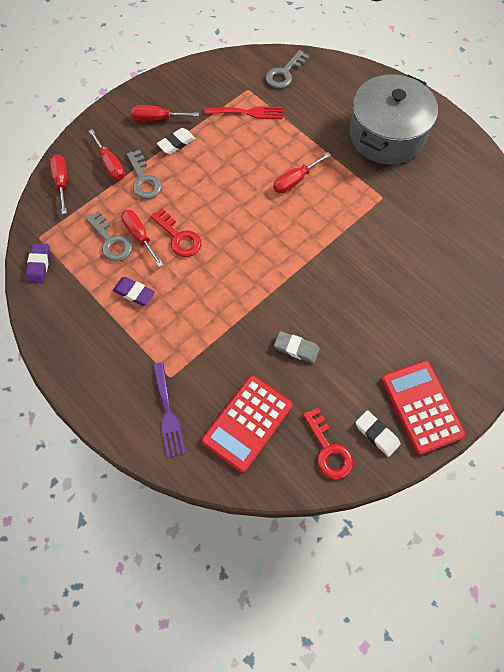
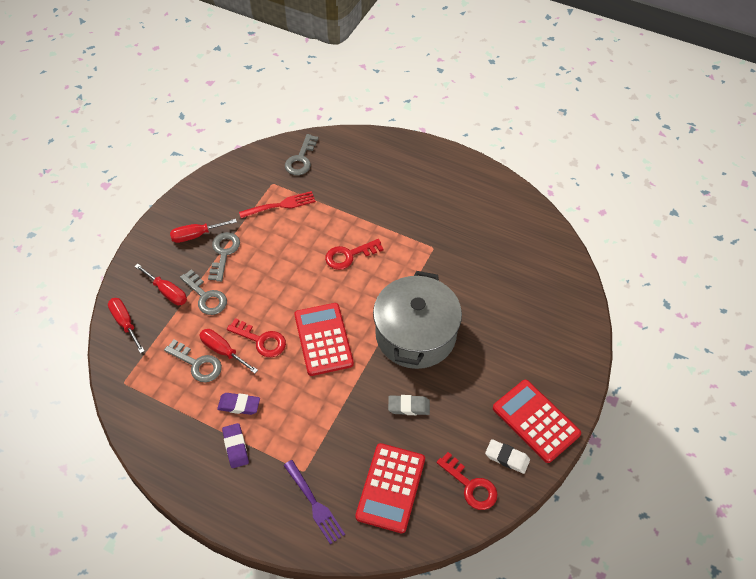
camera: 20 degrees left, 10 degrees down
purple eraser [26,243,50,283] -> purple eraser moved to [222,423,249,468]
white eraser [157,128,195,154] -> grey key [208,232,240,282]
red screwdriver [273,152,331,193] -> red key [325,239,384,270]
grey pot [350,74,438,165] -> grey pot moved to [373,271,462,369]
none -> red calculator [294,303,354,376]

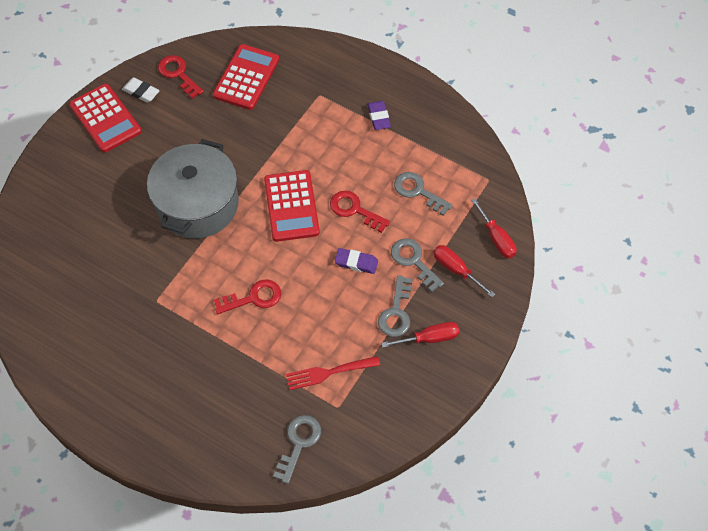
camera: 175 degrees left, 5 degrees up
red screwdriver [200,329,258,373] -> none
purple eraser [217,393,260,415] -> purple eraser moved to [335,248,378,274]
purple fork [283,460,345,544] -> none
grey eraser [388,395,430,415] -> none

